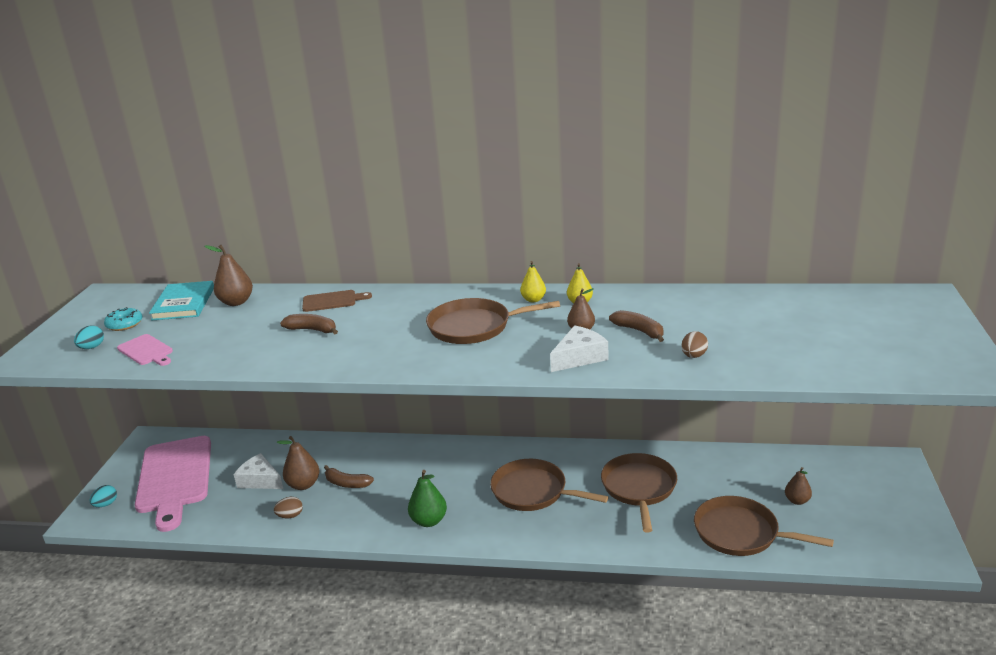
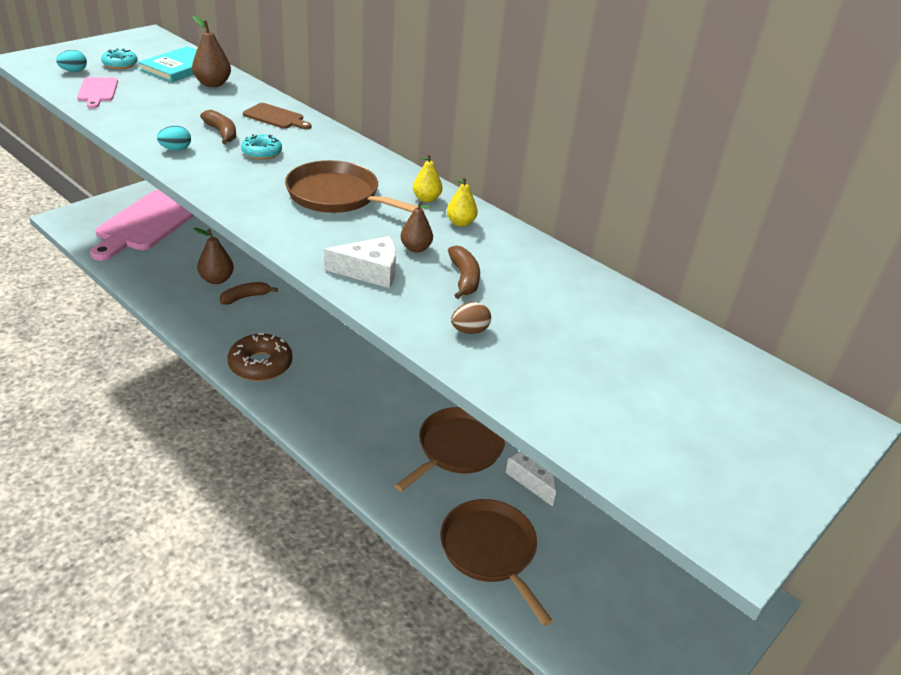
camera: 30 degrees right, 10 degrees up
turquoise egg [90,485,117,507] -> turquoise egg moved to [157,126,191,150]
white cheese [234,453,283,489] -> white cheese moved to [506,452,556,507]
brown egg [274,497,303,518] -> none
brown banana [324,465,374,488] -> brown banana turned 90 degrees clockwise [220,282,278,305]
green pear [408,470,447,527] -> brown donut [228,333,293,381]
brown pan [490,459,608,511] -> none
brown pear [785,467,812,505] -> none
none -> turquoise donut [241,134,282,160]

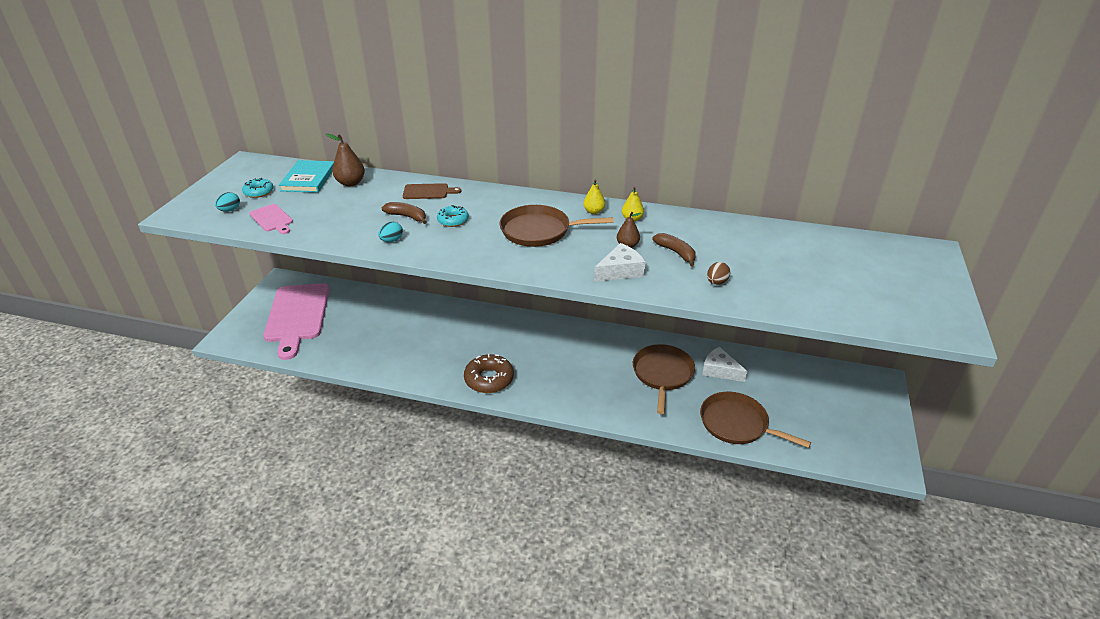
camera: 25 degrees left, 0 degrees up
brown pear [193,228,234,284] -> none
brown banana [220,282,278,305] -> none

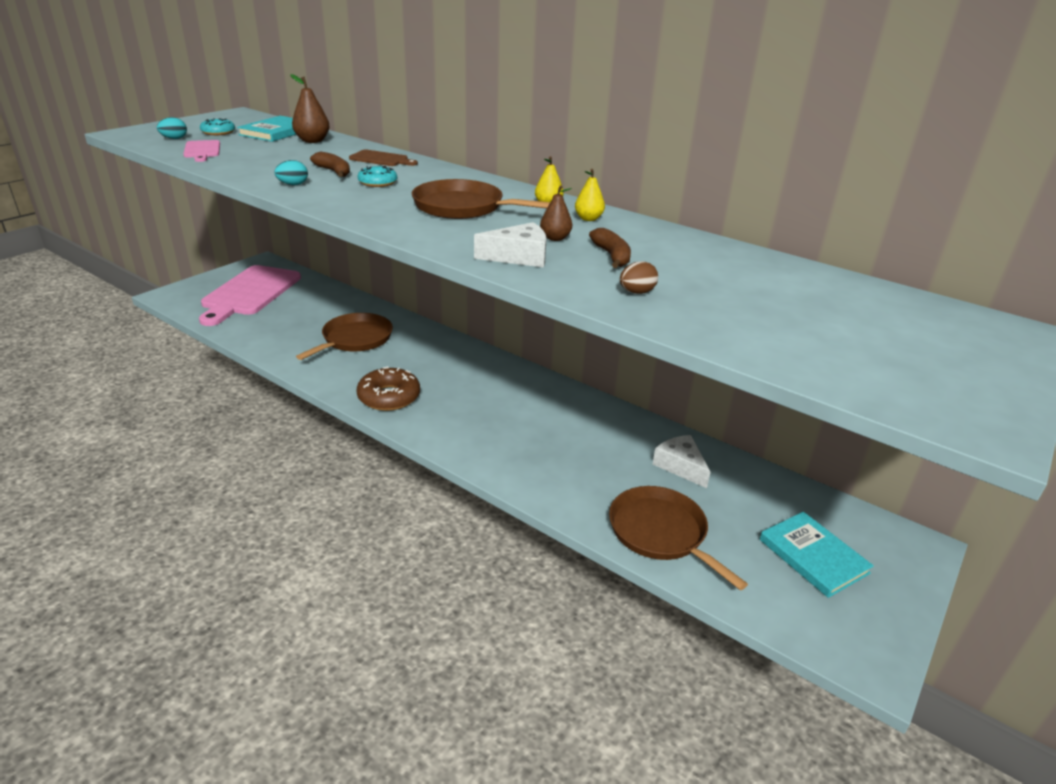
camera: 20 degrees right, 5 degrees down
brown pan [633,344,695,414] -> brown pan moved to [296,313,393,360]
none -> turquoise book [760,512,874,598]

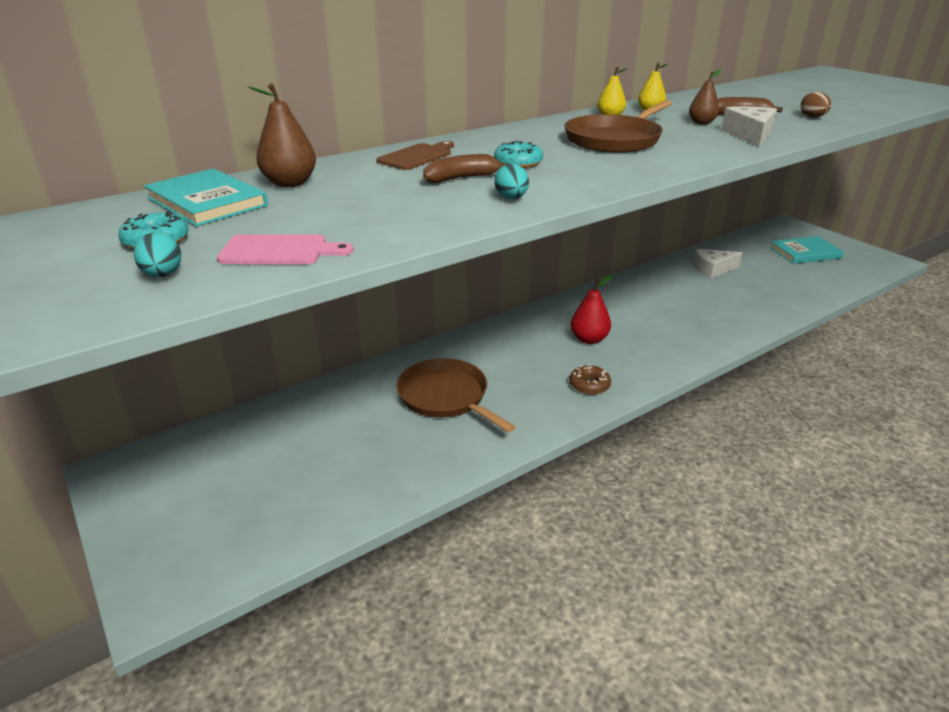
camera: 70 degrees left, 0 degrees up
pink cutting board [199,265,301,326] -> none
brown donut [356,366,420,411] -> brown donut [569,364,611,394], size x0.58
brown pan [609,486,748,590] -> none
none -> red pear [571,275,612,344]

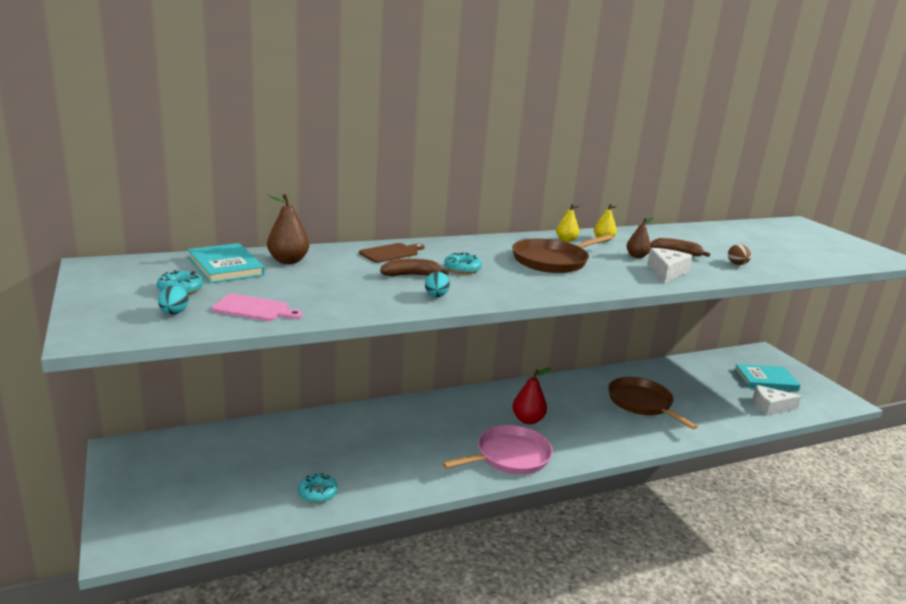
camera: 10 degrees right, 10 degrees down
brown pan [397,358,515,433] -> brown pan moved to [608,377,698,430]
brown donut [569,364,611,394] -> pink pan [442,425,553,474]
white cheese [693,249,742,279] -> white cheese moved to [753,385,802,416]
none -> turquoise donut [298,473,338,503]

